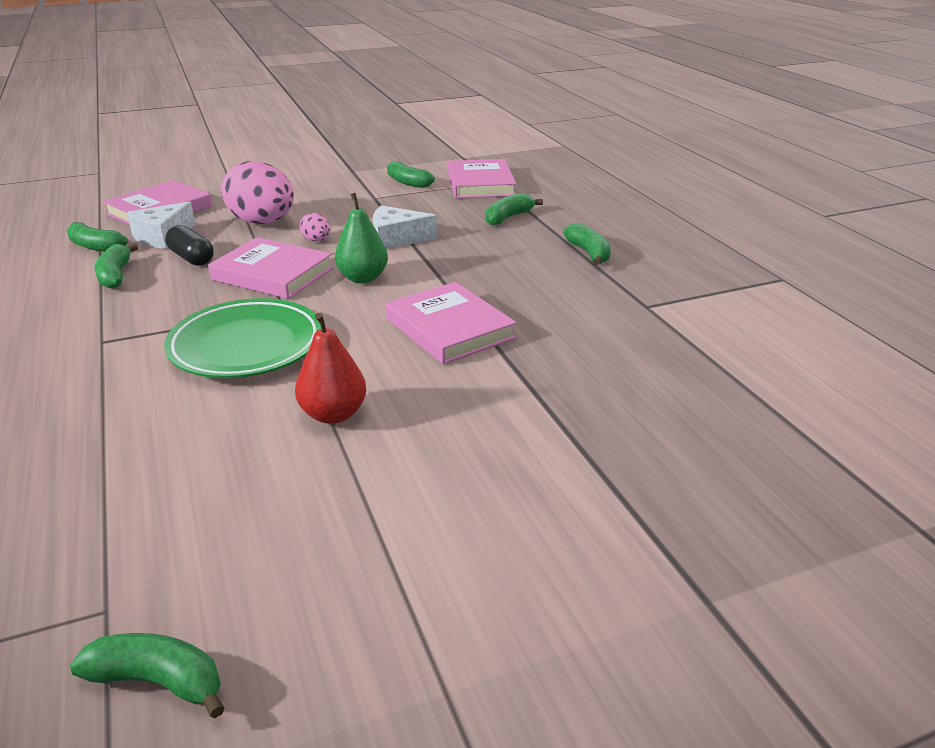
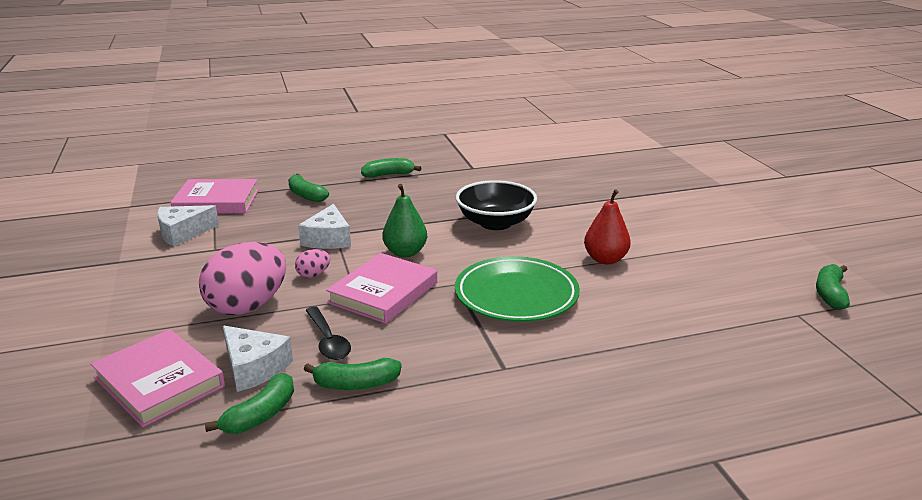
camera: 85 degrees left, 5 degrees down
black capsule [165,225,213,266] -> black spoon [305,306,351,360]
pink book [386,282,516,364] -> black bowl [456,180,537,230]
green banana [387,161,435,188] -> white cheese [157,205,219,246]

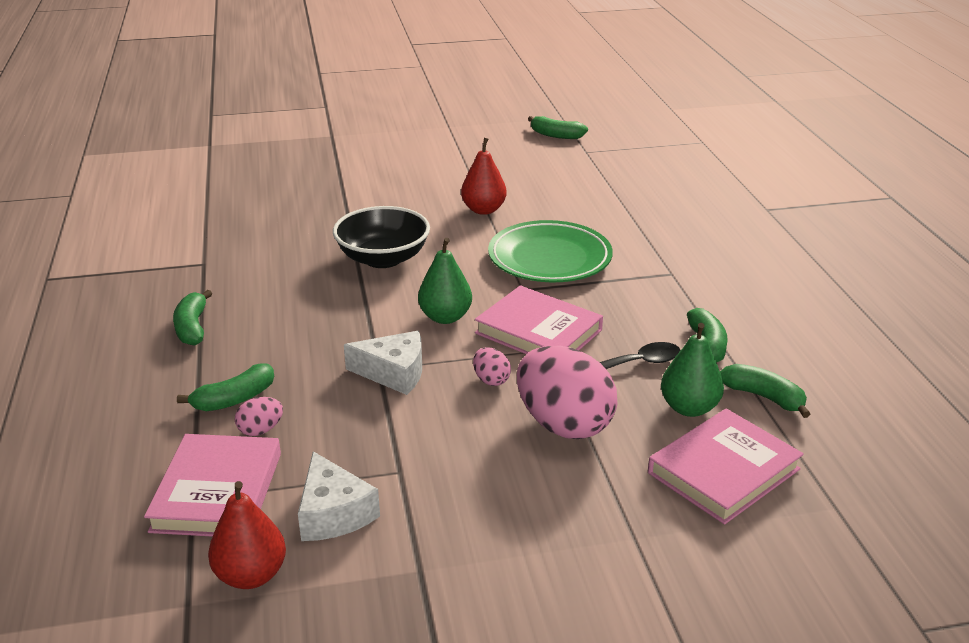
camera: 85 degrees left, 5 degrees up
white cheese [223,326,293,392] -> green pear [661,323,724,417]
none -> red pear [208,481,286,589]
none -> pink egg [235,397,283,436]

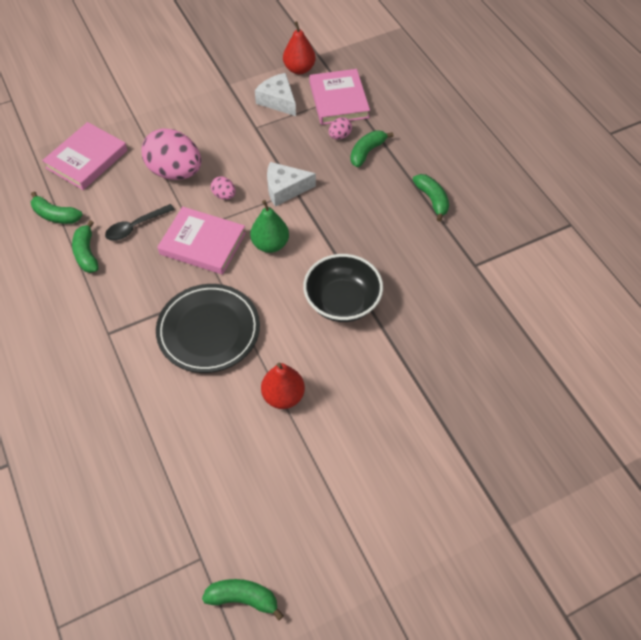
camera: 165 degrees right, 25 degrees up
green plate [488,220,613,282] -> black plate [156,284,260,373]
green pear [661,323,724,417] -> none

